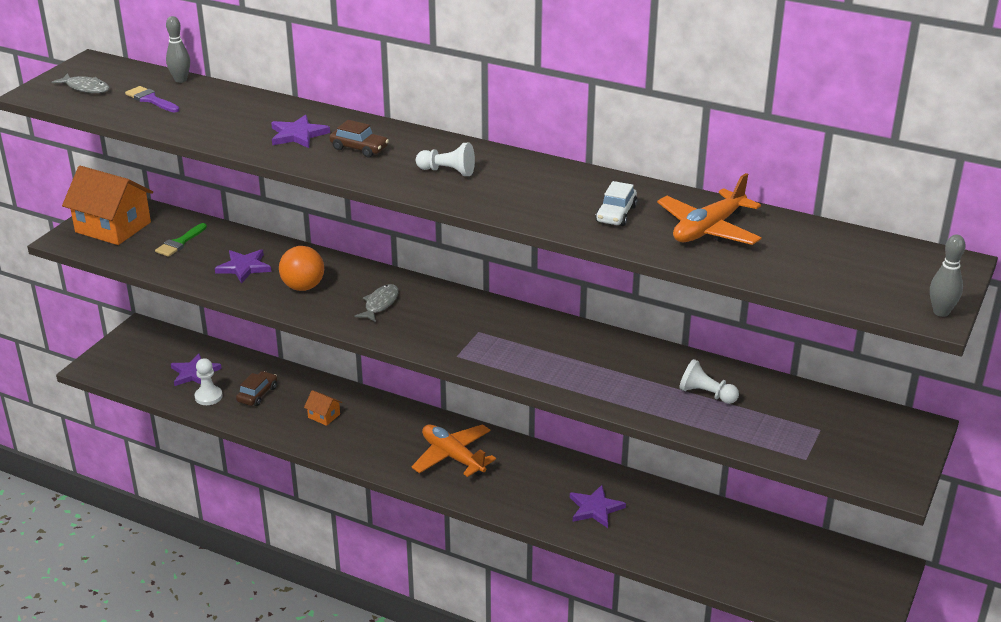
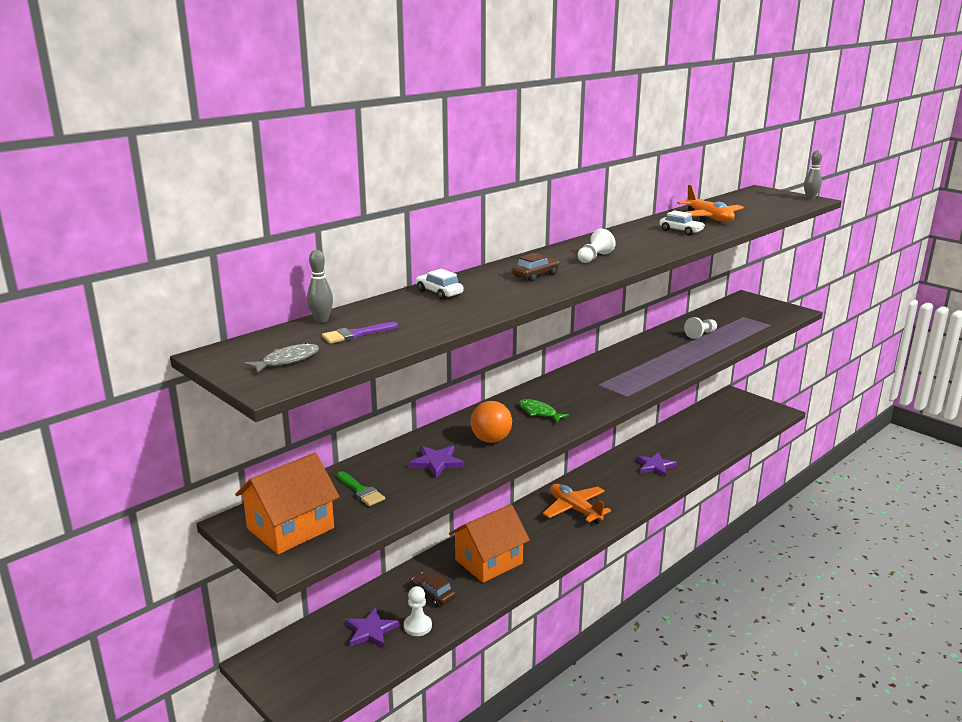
camera: 70 degrees left, 10 degrees down
purple star [271,115,330,148] -> none
orange house [304,390,342,426] -> orange house [449,504,530,583], size x2.30
grey fish [355,284,399,322] -> green fish [519,399,569,423]
orange plane [411,424,496,477] -> orange plane turned 75 degrees clockwise [543,484,611,524]
none -> white car [416,269,463,300]

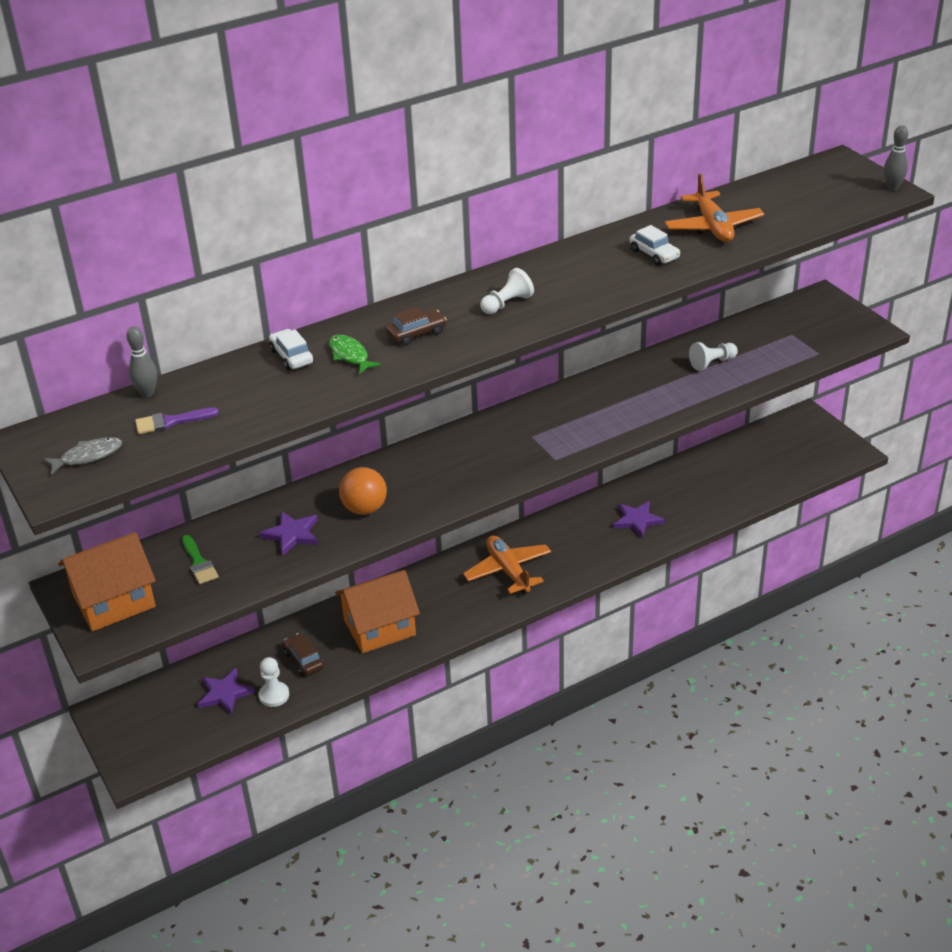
camera: 15 degrees right, 15 degrees up
green fish [519,399,569,423] -> green fish moved to [329,335,382,374]

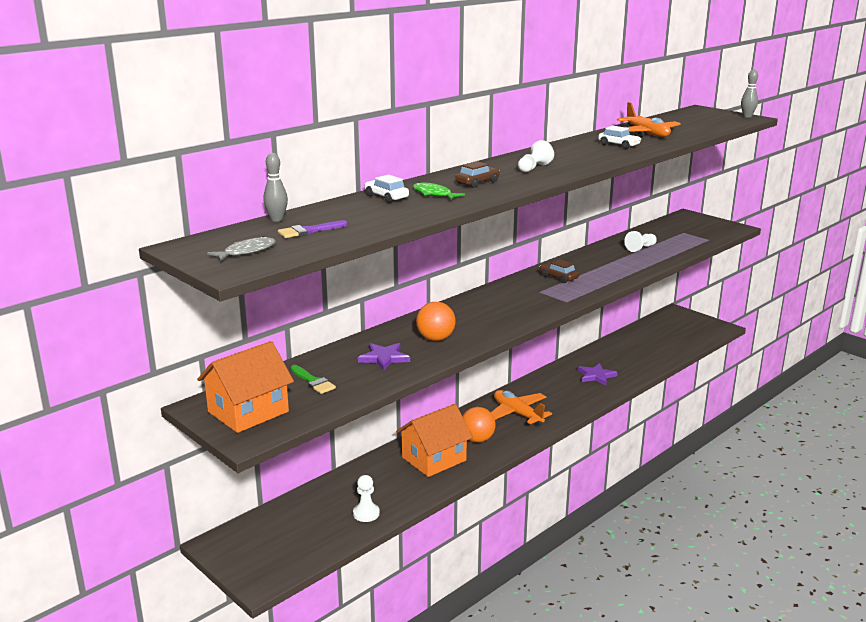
camera: 15 degrees left, 15 degrees down
purple star [198,668,255,715] -> none
brown car [283,633,324,676] -> brown car moved to [539,259,579,283]
none -> orange ball [462,407,496,443]

